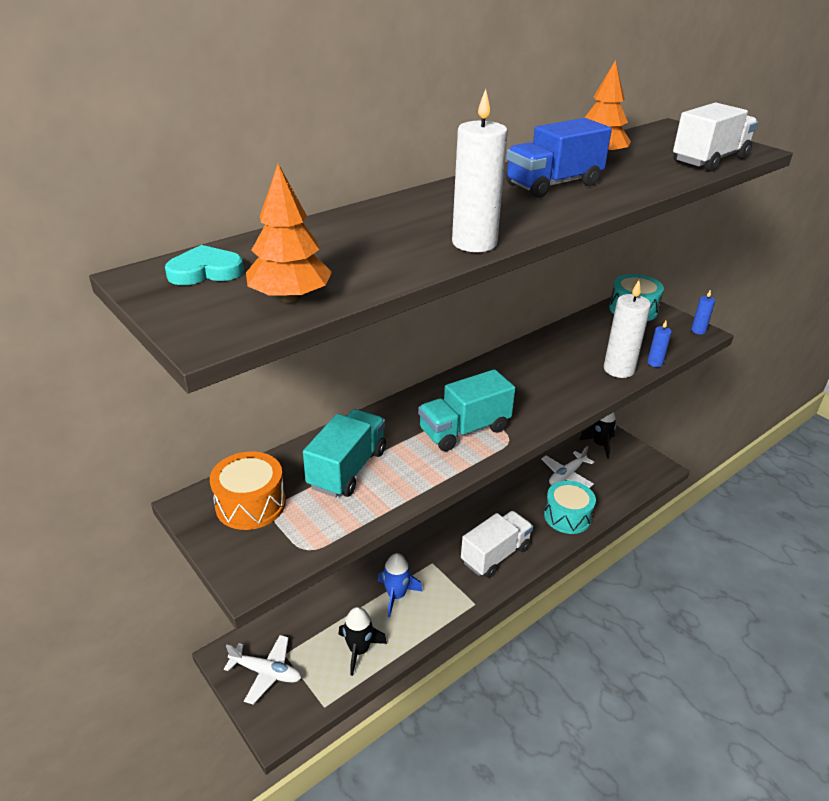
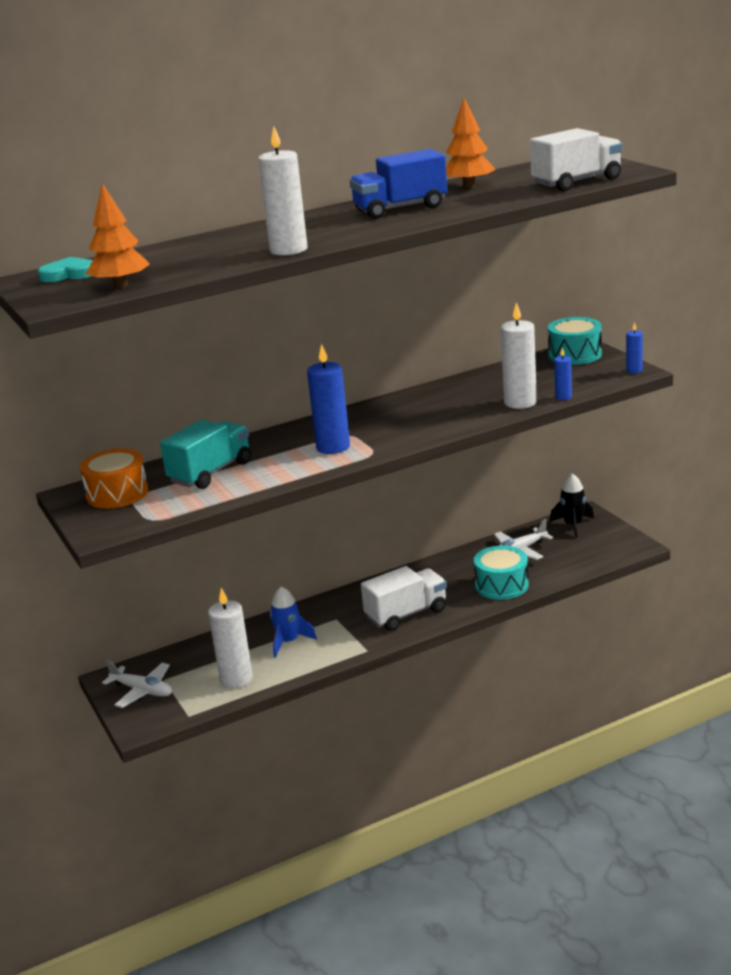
camera: 15 degrees right, 10 degrees down
black rocket [338,607,387,676] -> white candle [208,588,253,689]
turquoise truck [418,369,515,452] -> blue candle [307,344,350,454]

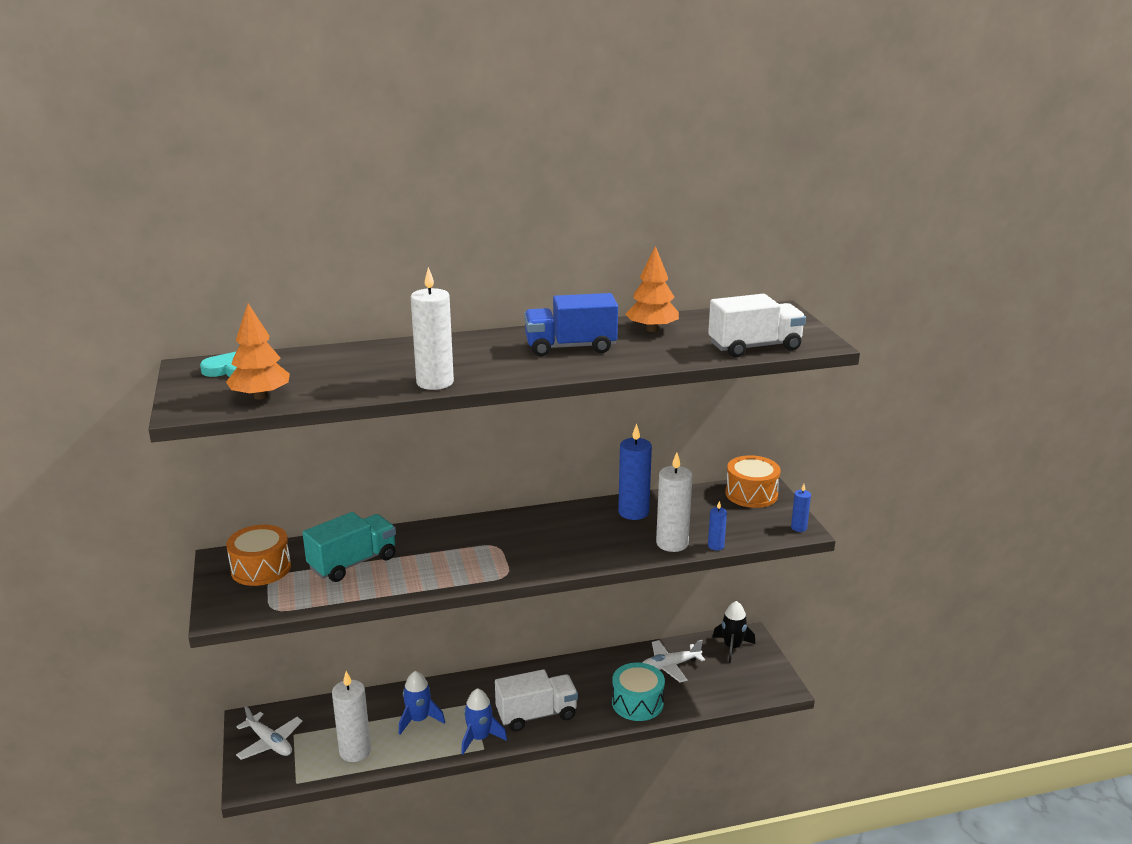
camera: 10 degrees right, 0 degrees up
blue candle [307,344,350,454] -> blue candle moved to [618,424,652,520]
turquoise drum [548,317,602,365] -> orange drum [725,455,781,508]
none -> blue rocket [461,688,507,755]

